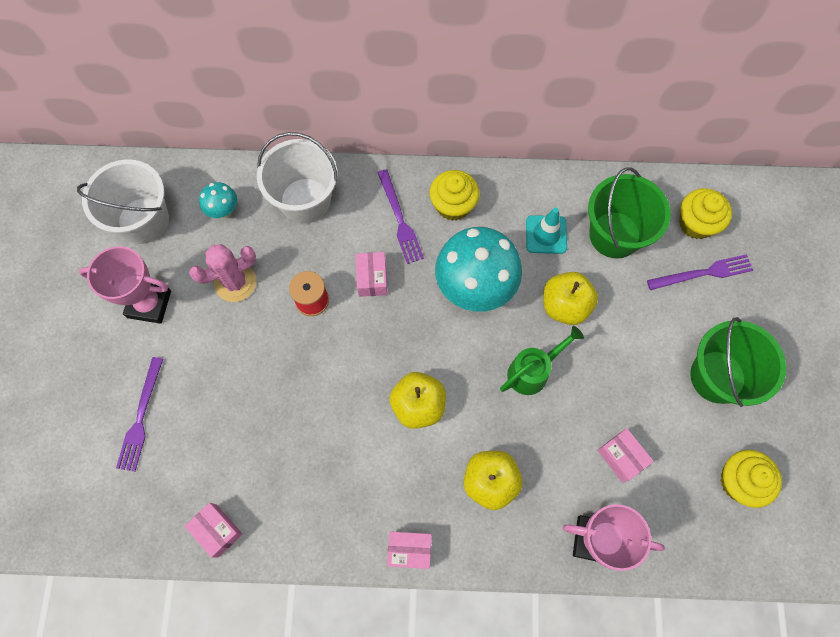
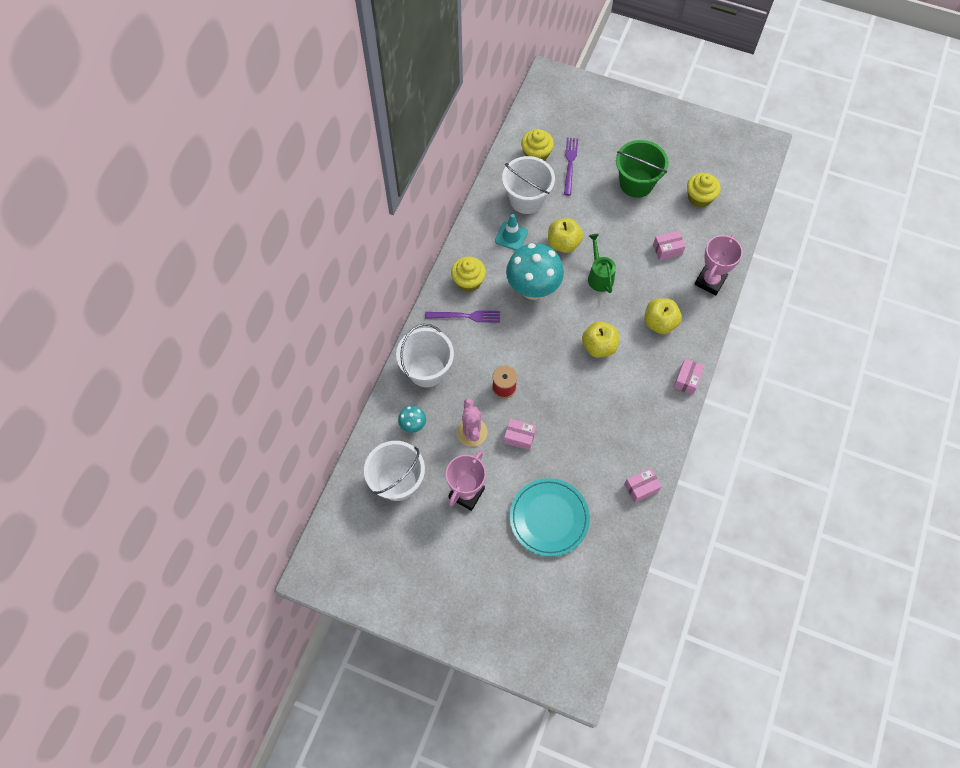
camera: 70 degrees left, 5 degrees down
purple fork [116,357,163,472] -> turquoise plate [510,478,590,557]
pink box [355,252,388,297] -> pink box moved to [504,418,536,450]
green bucket [588,168,671,259] -> white bucket [502,156,555,214]

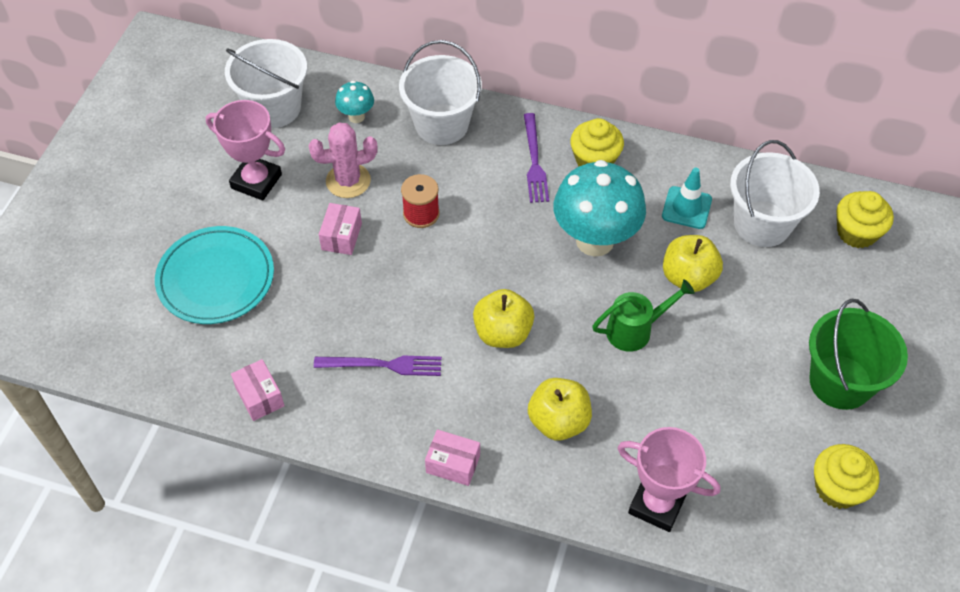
camera: 85 degrees right, 10 degrees down
purple fork [564,138,578,195] -> purple fork moved to [314,356,442,376]
pink box [653,231,686,261] -> none

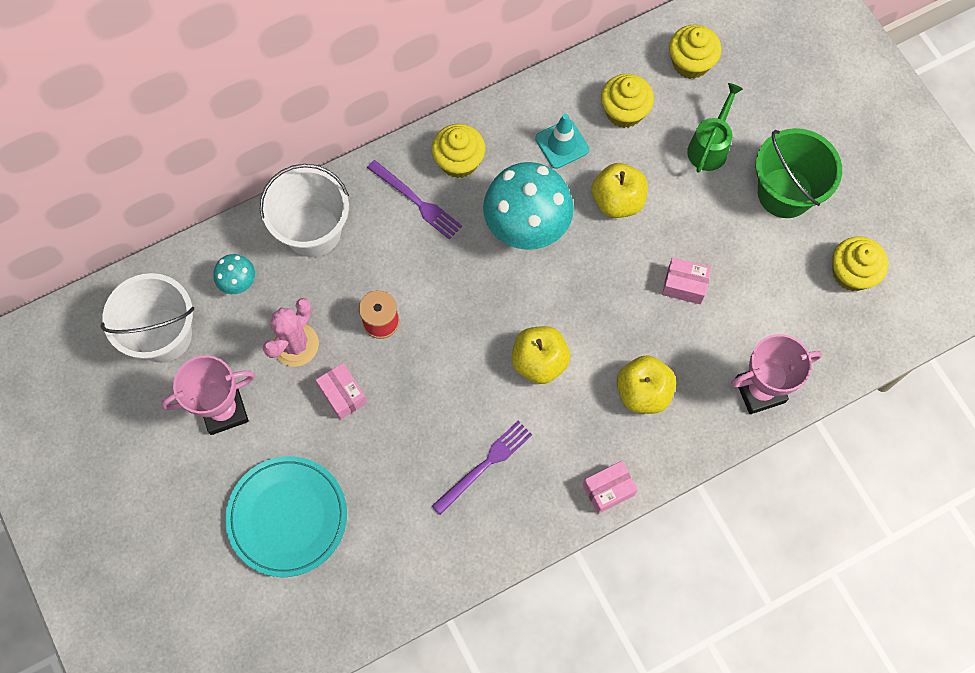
camera: 45 degrees left, 15 degrees up
pink box [231,359,285,421] -> pink box moved to [662,258,711,304]
green watering can [592,279,695,352] -> green watering can moved to [687,83,743,173]
white bucket [730,140,820,247] -> yellow cupcake [601,74,654,128]

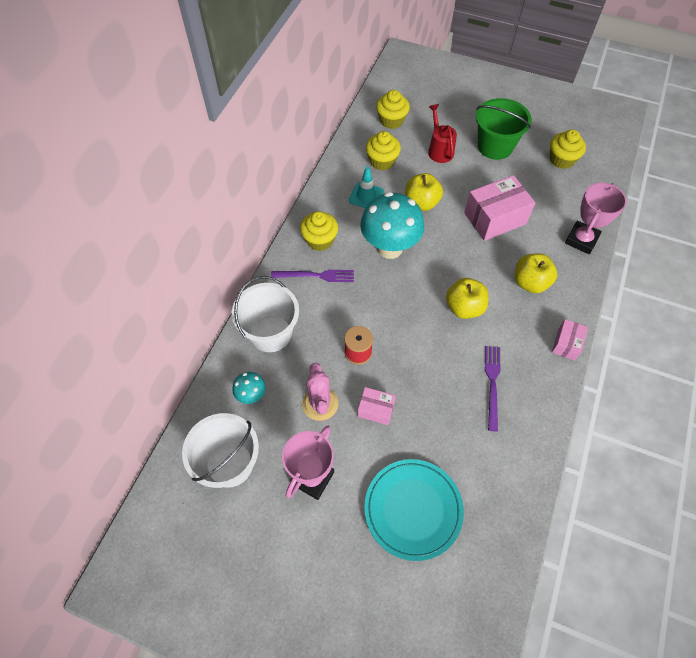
camera: 40 degrees left, 10 degrees down
pink box [662,258,711,304] -> pink box [464,175,535,241], size x1.87
green watering can [687,83,743,173] -> red watering can [428,104,457,163]

